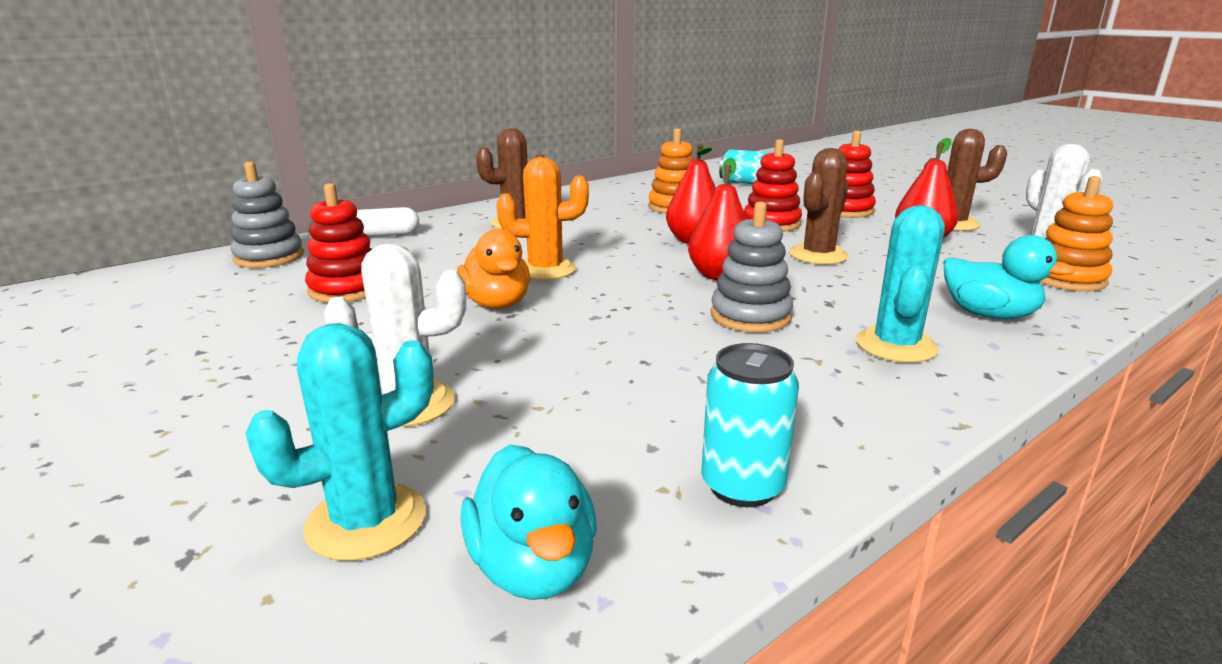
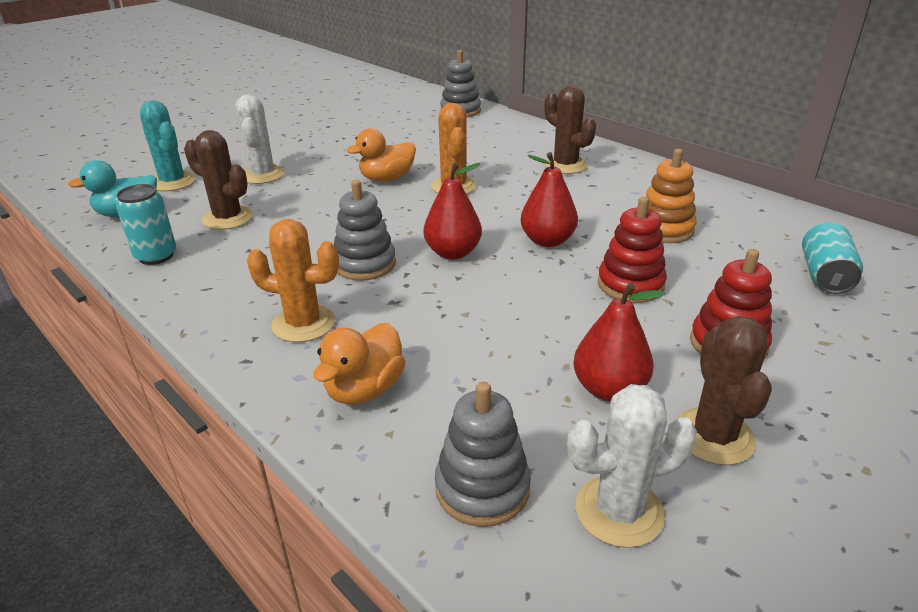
camera: 85 degrees right, 10 degrees up
red stacking toy [305,183,372,303] -> none
white capsule [356,207,419,237] -> none
brown cactus [789,148,849,264] -> brown cactus moved to [184,130,253,230]
turquoise cactus [856,205,945,363] -> orange cactus [247,219,339,342]
turquoise duck [944,235,1076,319] -> orange duck [313,323,405,405]
orange stacking toy [1039,176,1113,291] -> grey stacking toy [435,382,531,527]

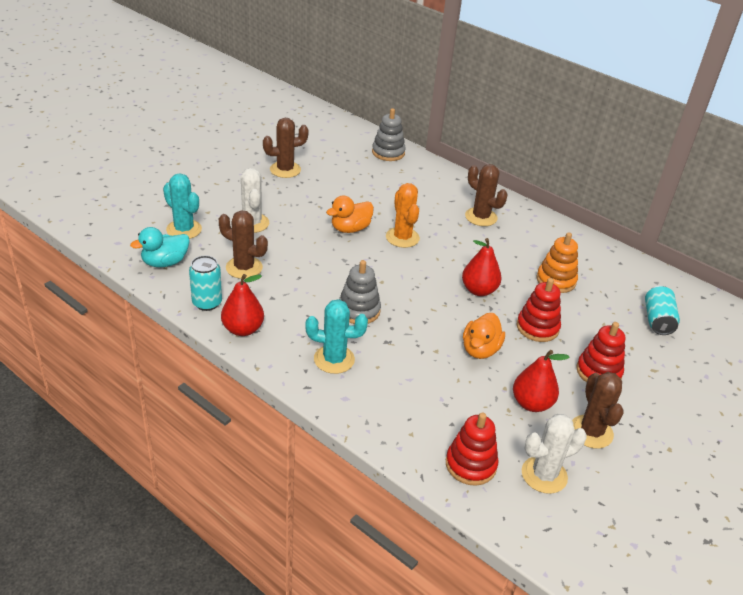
camera: 10 degrees left, 5 degrees up
orange cactus [247,219,339,342] -> turquoise cactus [305,299,368,374]
orange duck [313,323,405,405] -> orange duck moved to [463,313,505,359]
red pear [424,163,482,260] -> red pear moved to [221,274,264,336]
grey stacking toy [435,382,531,527] -> red stacking toy [446,412,498,486]
none -> brown cactus [263,118,309,178]

